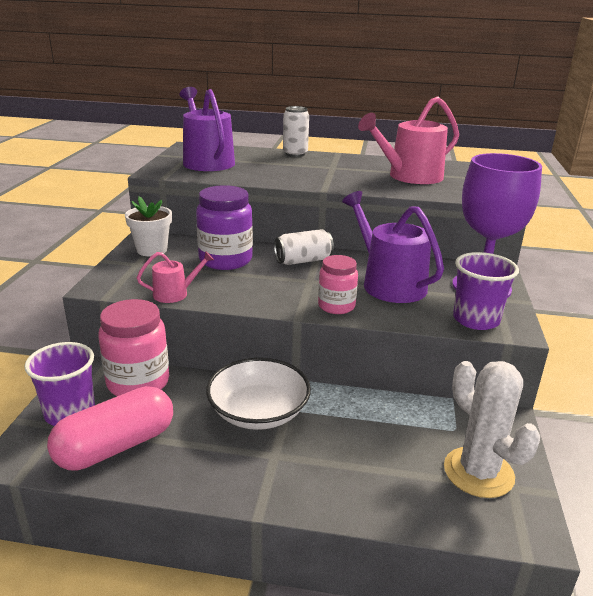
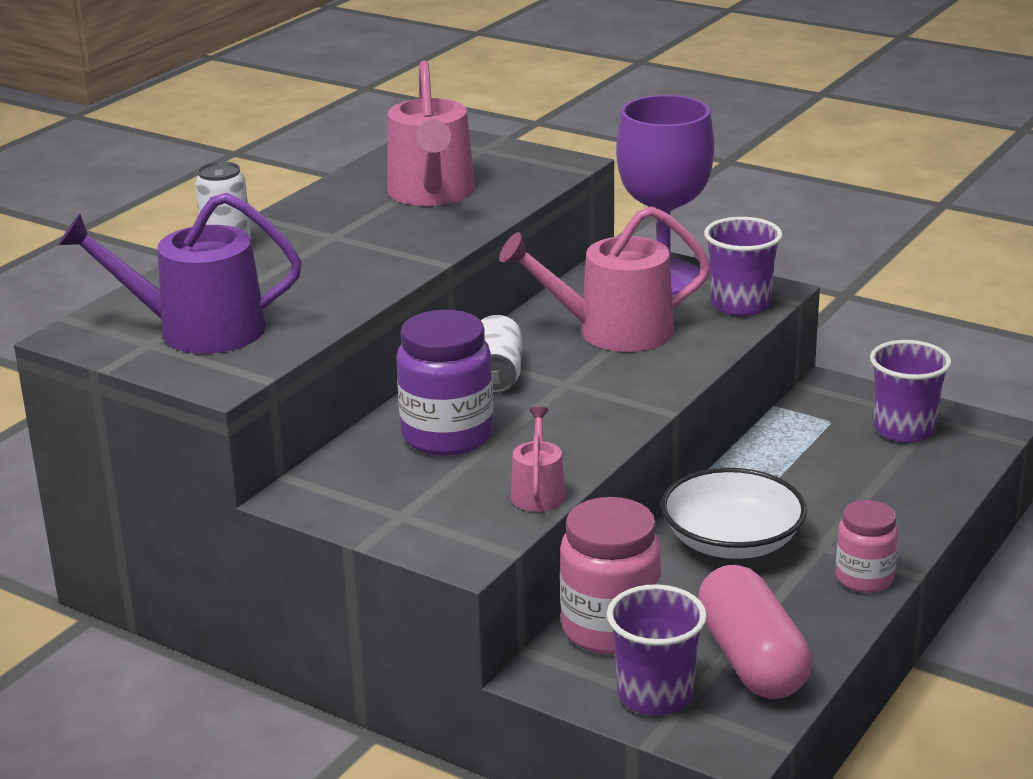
camera: 65 degrees left, 0 degrees up
white flower pot [125,197,172,256] -> none
pink jar [318,255,358,314] -> pink jar moved to [835,500,899,593]
purple watering can [342,191,444,303] -> pink watering can [499,206,711,352]
white cactus [444,361,540,498] -> purple cup [870,340,951,443]

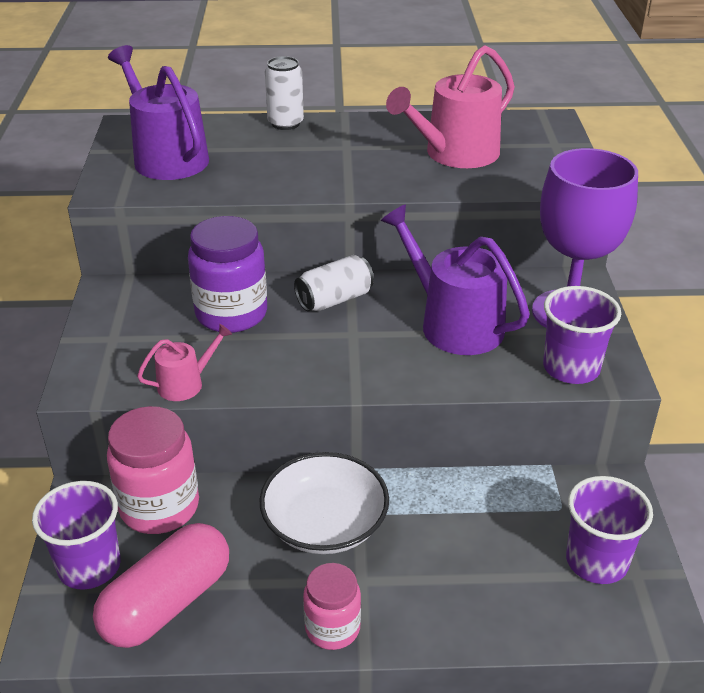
camera: 55 degrees right, 10 degrees up
pink watering can [499,206,711,352] -> purple watering can [381,205,530,355]

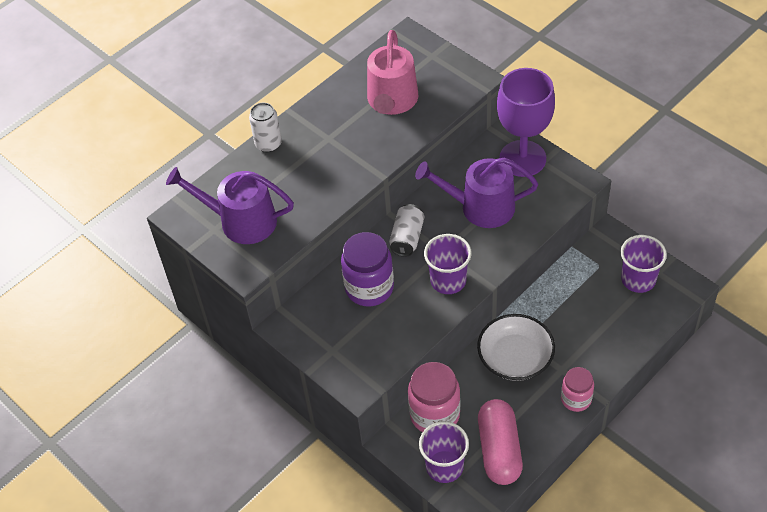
camera: 40 degrees left, 15 degrees up
pink watering can [137,324,232,401] -> none
purple cup [543,286,621,384] -> purple cup moved to [424,234,472,294]

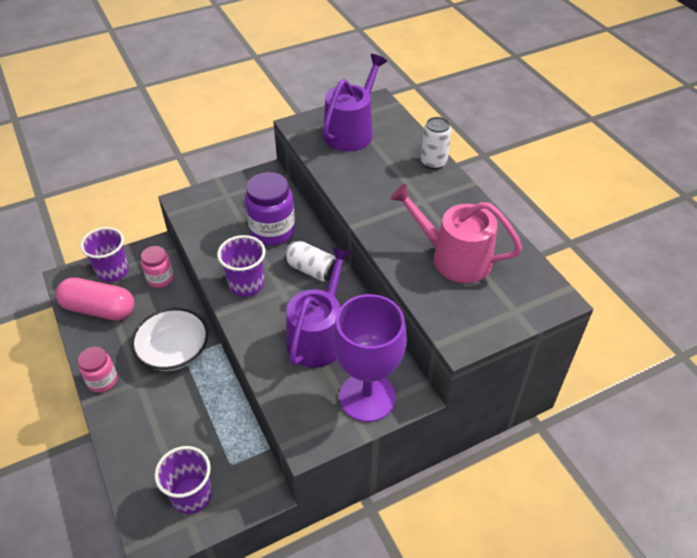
camera: 105 degrees right, 5 degrees down
pink jar [408,362,460,432] -> pink jar [141,246,174,288], size x0.61

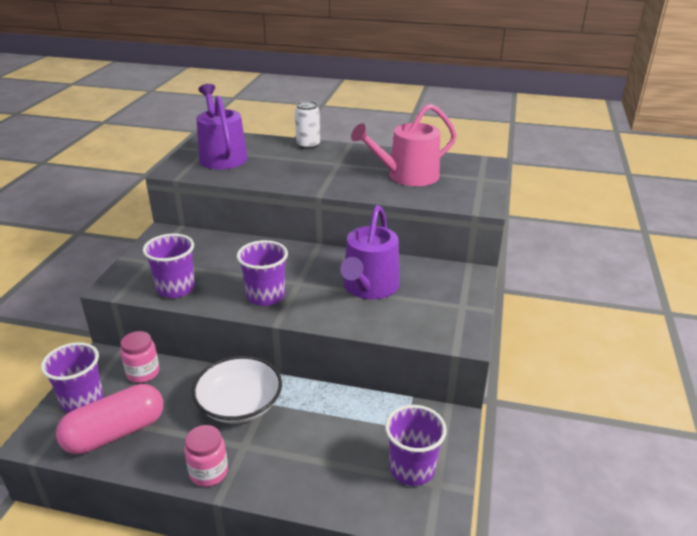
camera: 50 degrees left, 15 degrees down
purple jar [245,172,295,245] -> none
white can [285,241,336,282] -> none
purple watering can [286,247,352,368] -> purple watering can turned 135 degrees counterclockwise [340,205,400,299]
purple goblet [333,294,407,422] -> none
none -> purple cup [143,233,195,298]

